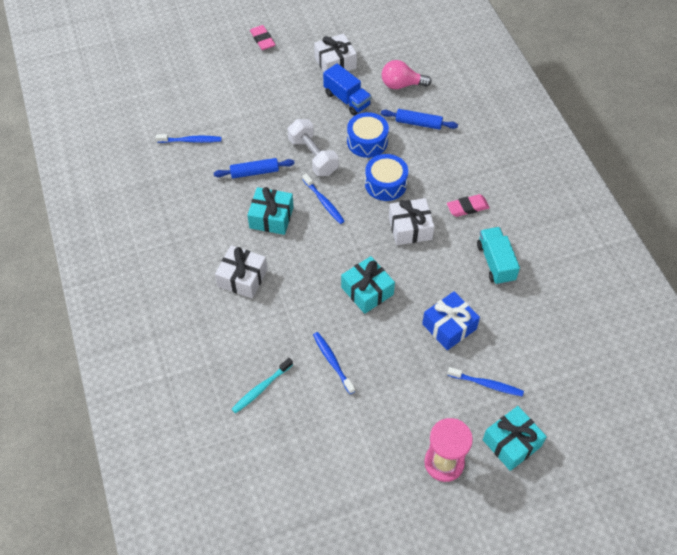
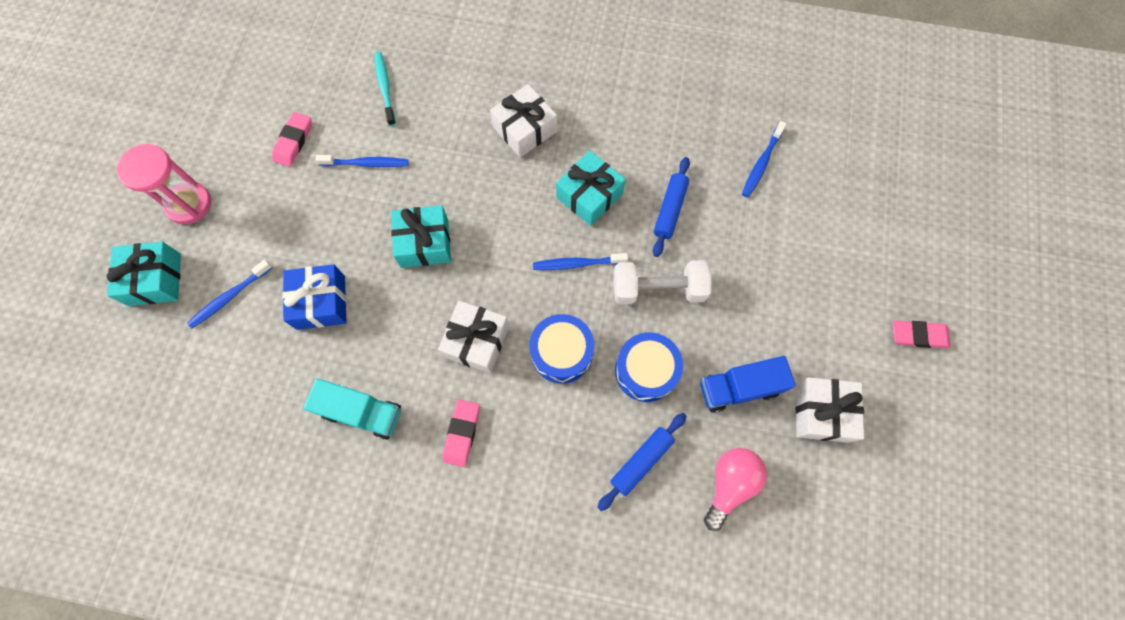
camera: 120 degrees right, 15 degrees up
none -> pink eraser [272,112,311,167]

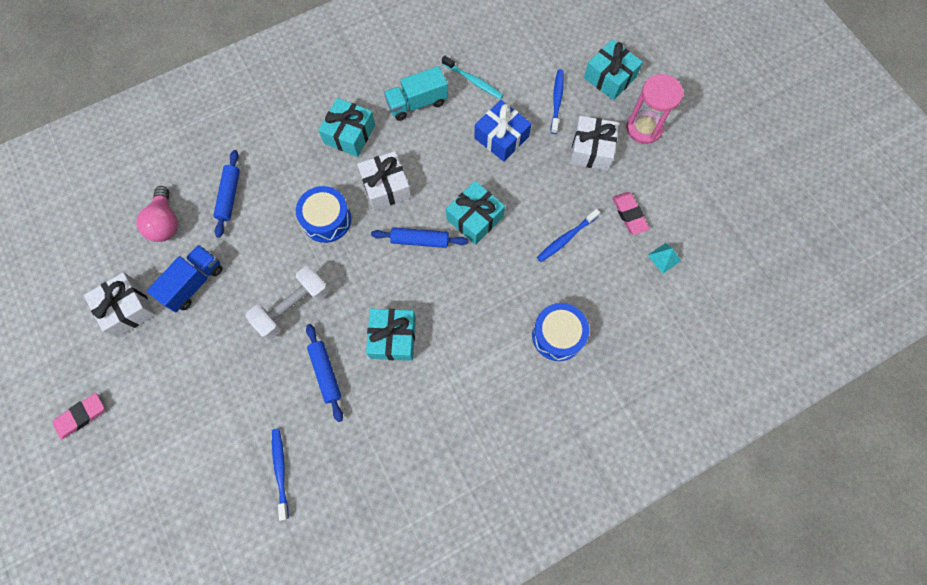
camera: 140 degrees right, 0 degrees up
turquoise toothbrush [374,52,396,126] -> turquoise toothbrush moved to [442,56,504,99]
pink eraser [443,400,480,467] -> turquoise gift [318,98,375,157]
white gift [490,84,557,157] -> white gift moved to [570,116,619,171]
blue toothbrush [533,253,628,270] -> none
blue drum [615,332,683,402] -> blue drum moved to [532,303,589,361]
none -> blue rolling pin [371,227,468,248]
none -> turquoise pyramid [648,243,681,273]

